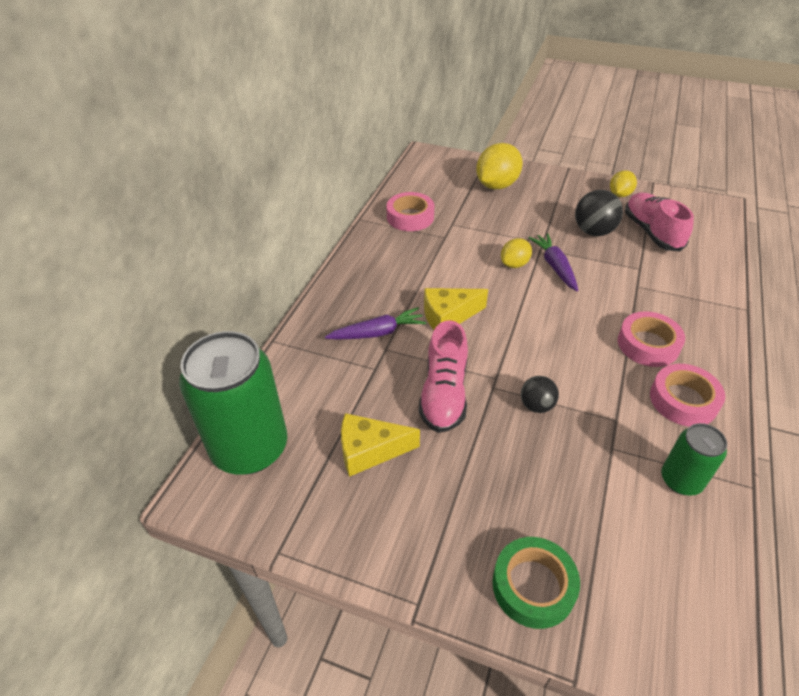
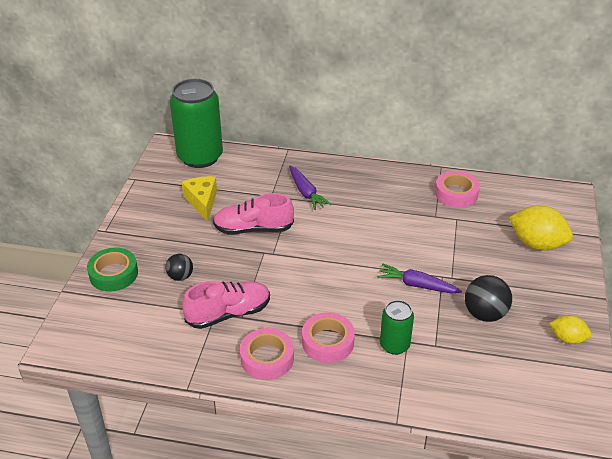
camera: 80 degrees right, 5 degrees down
yellow cheese [424,288,488,330] -> none
yellow lemon [501,238,532,268] -> none
black ball [521,376,559,413] -> black ball moved to [165,254,193,281]
purple carrot [528,233,578,291] -> purple carrot turned 135 degrees counterclockwise [377,264,462,294]
pink shoe [625,193,694,251] -> pink shoe moved to [182,281,270,329]
green can [661,423,727,496] -> green can moved to [380,300,414,355]

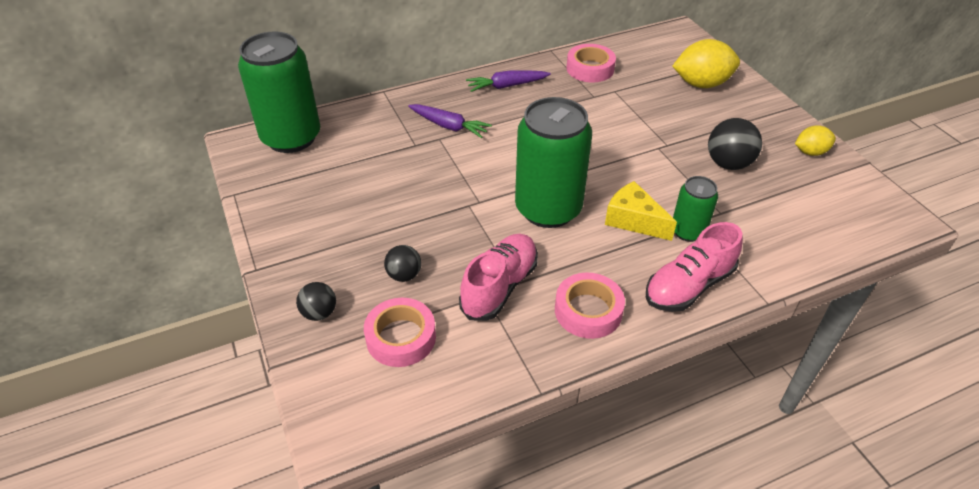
camera: 35 degrees left, 5 degrees up
green tape [87,248,138,292] -> black ball [296,282,336,321]
yellow cheese [182,176,217,222] -> yellow cheese moved to [605,181,677,241]
pink shoe [213,193,294,234] -> pink shoe moved to [646,222,743,312]
pink tape [302,312,355,363] -> pink tape moved to [364,298,436,367]
purple carrot [377,264,462,294] -> purple carrot moved to [466,70,551,92]
none -> green can [515,97,592,228]

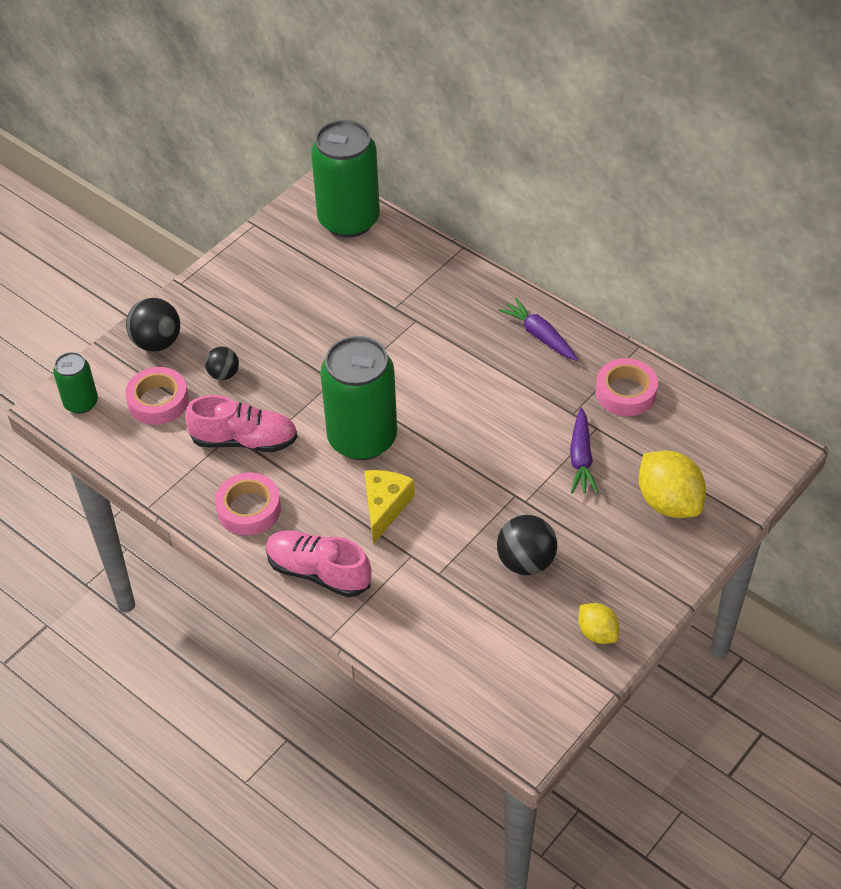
camera: 65 degrees right, 5 degrees up
black ball [296,282,336,321] -> black ball [126,298,180,352], size x1.61
purple carrot [408,104,492,138] -> purple carrot moved to [570,407,598,493]
green can [673,176,718,242] -> green can moved to [53,352,98,414]

